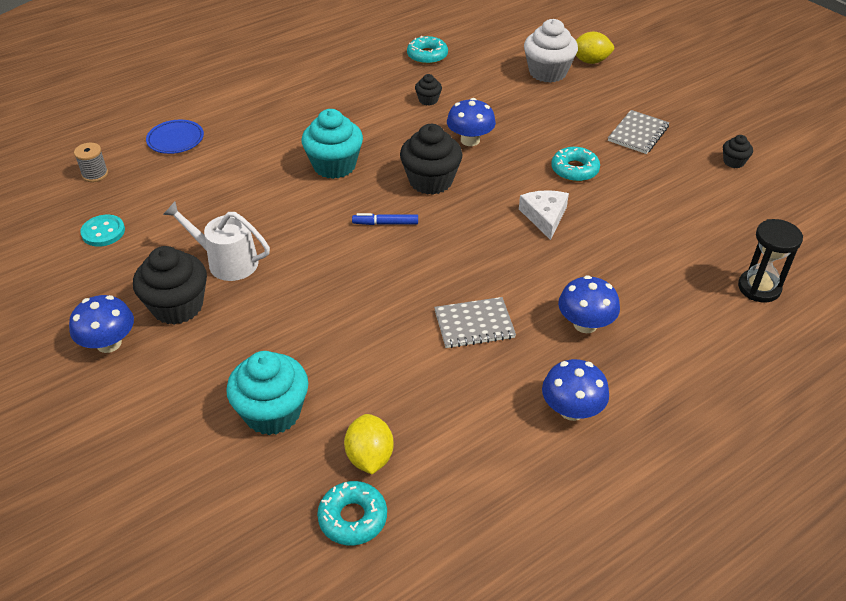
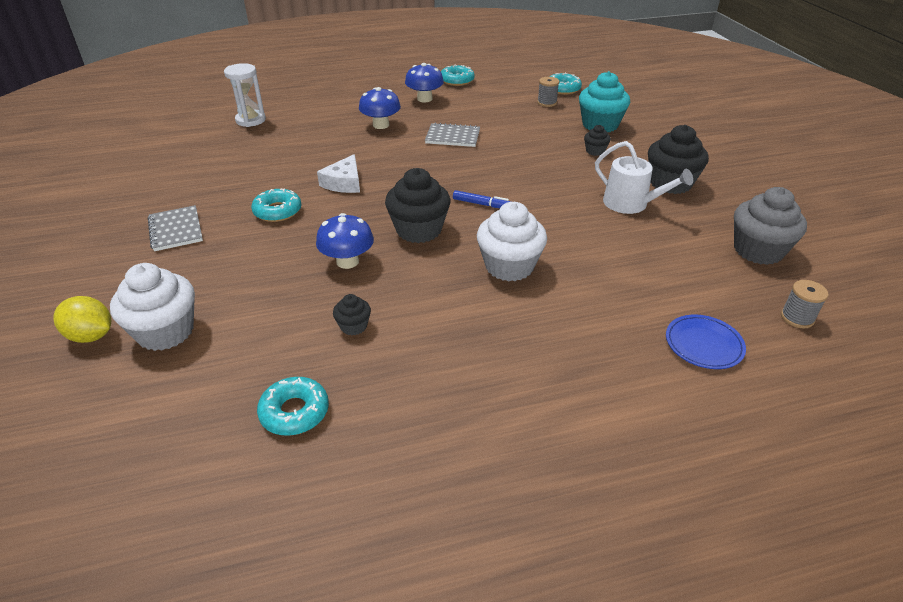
camera: 160 degrees left, 5 degrees down
blue mushroom [69,295,134,353] -> none
turquoise button [80,215,125,247] -> grey cupcake [734,187,807,265]
turquoise cupcake [301,109,363,179] -> white cupcake [477,202,547,281]
yellow lemon [344,414,394,474] -> grey spool [537,77,560,107]
grey notebook [608,110,669,154] -> grey notebook turned 75 degrees counterclockwise [148,205,203,251]
black cupcake [723,135,753,168] -> black cupcake moved to [584,125,611,156]
black hourglass [738,219,803,303] -> white hourglass [224,63,266,127]
none -> turquoise donut [441,65,475,86]

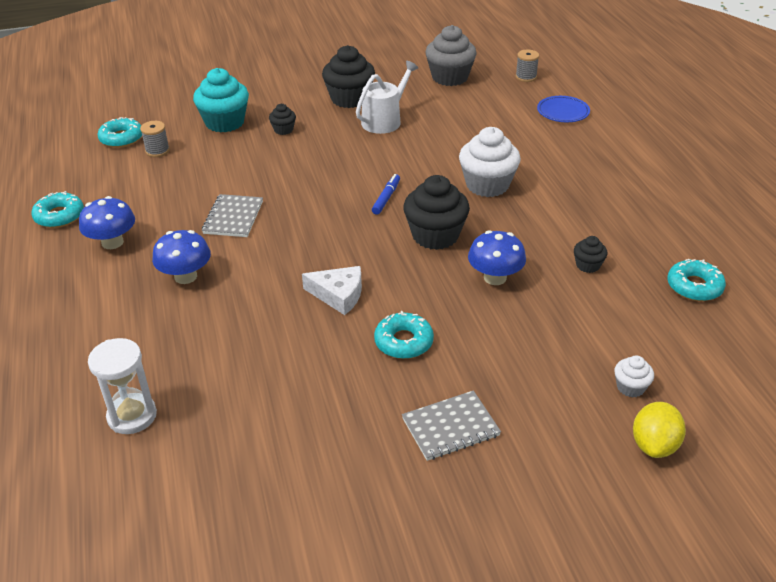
camera: 90 degrees left, 0 degrees up
white cupcake [110,263,195,351] -> white cupcake [614,356,654,398], size x0.49

